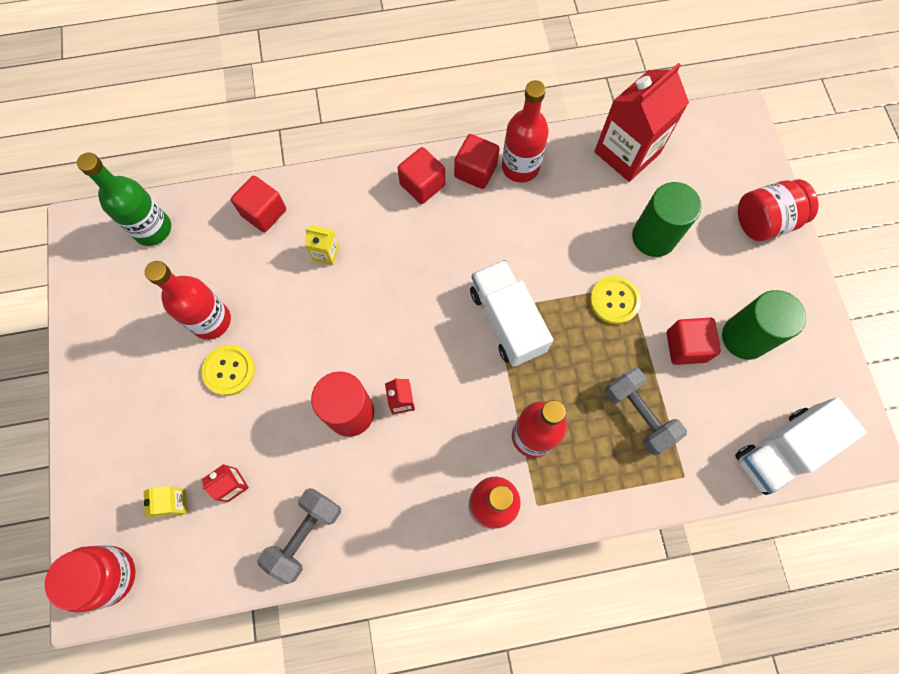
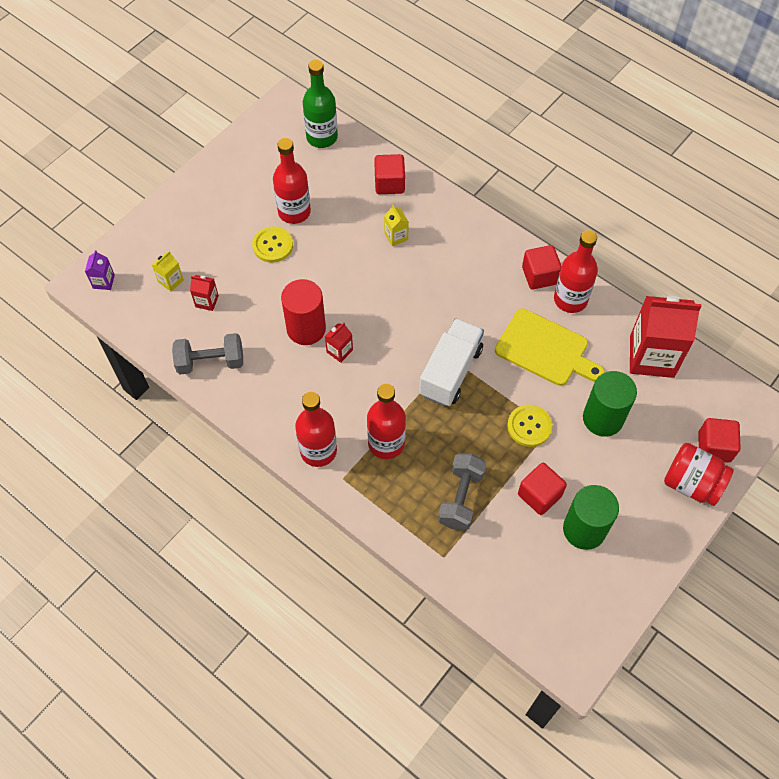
camera: 50 degrees right, 10 degrees down
red jar [45,545,135,613] -> purple carton [85,250,115,290]
red cube [398,147,445,204] -> red cube moved to [698,418,741,463]
white truck [735,397,867,495] -> none
none -> yellow cutting board [495,309,605,386]

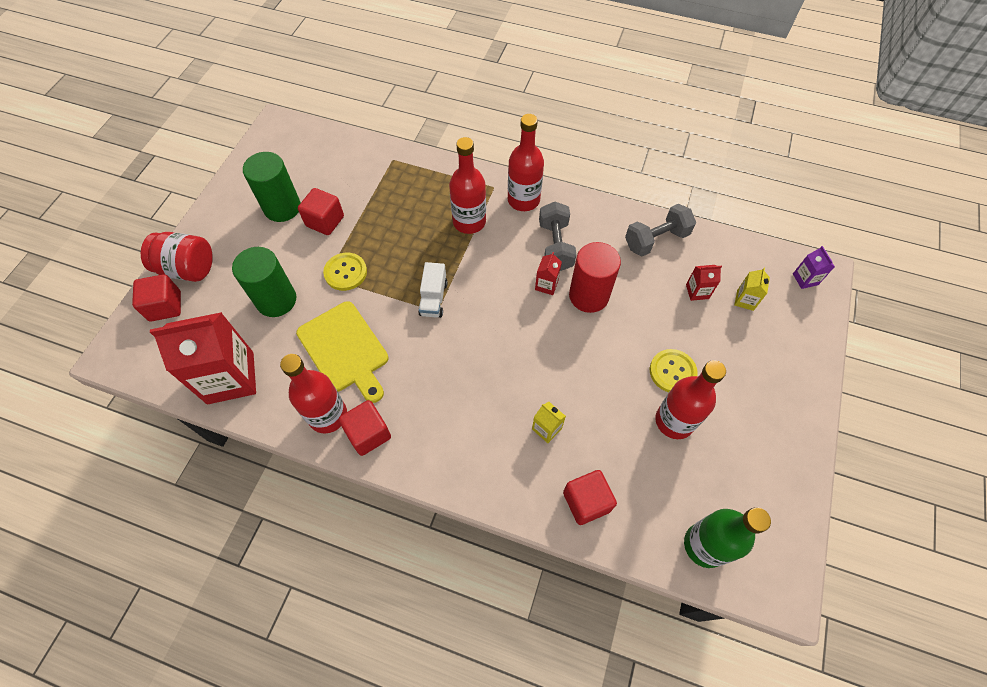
camera: 160 degrees right, 0 degrees up
white truck [419,318,484,406] -> white truck [418,262,448,318], size x0.60
grey dumbbell [438,453,486,530] -> grey dumbbell moved to [539,202,577,271]
yellow cutting board [495,309,605,386] -> yellow cutting board turned 135 degrees counterclockwise [296,301,389,403]

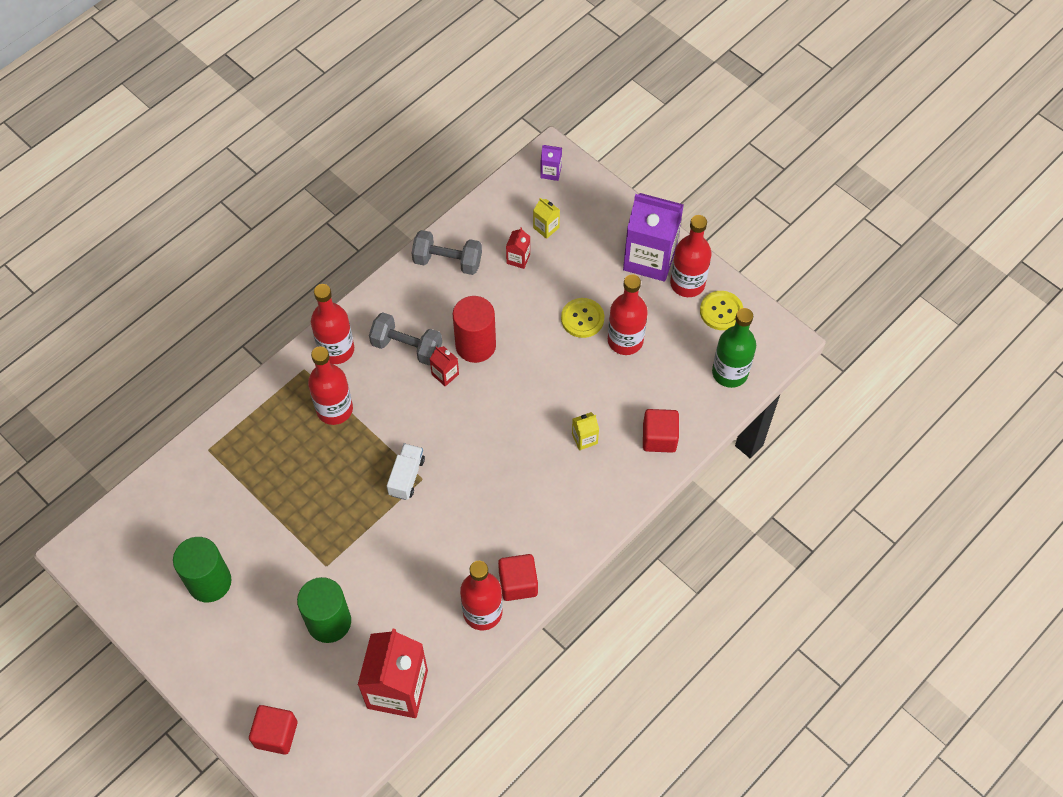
camera: 65 degrees left, 0 degrees up
red jar [141,232,213,282] -> none
yellow cutting board [296,301,389,403] -> none
red cube [298,188,344,235] -> none
yellow button [323,253,367,291] -> yellow button moved to [700,291,743,330]
white truck [418,262,448,318] -> white truck turned 105 degrees counterclockwise [387,443,425,500]
grey dumbbell [625,204,696,256] -> grey dumbbell turned 75 degrees counterclockwise [412,230,482,275]
none -> purple carton [623,193,684,282]
none -> red bottle [670,215,712,297]

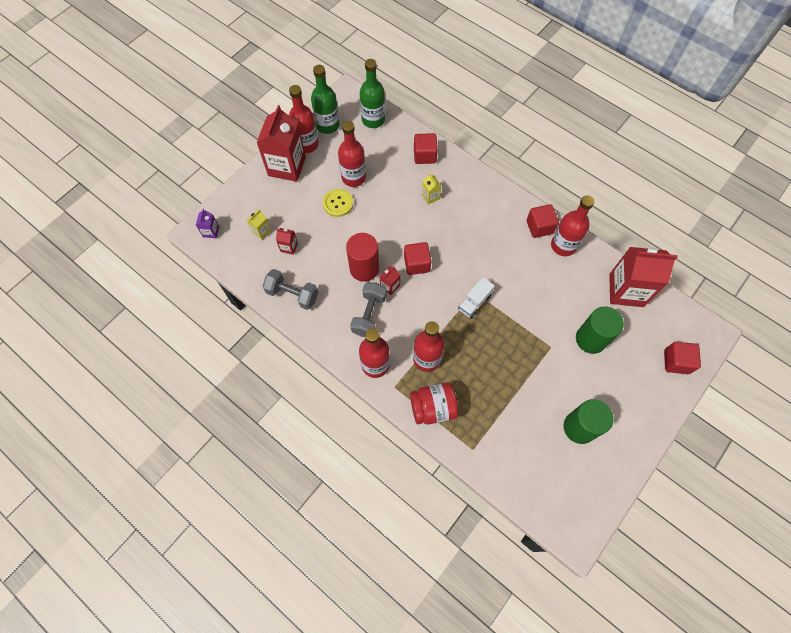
camera: 95 degrees left, 5 degrees up
white truck [387,443,425,500] -> white truck turned 60 degrees counterclockwise [458,277,495,319]
grey dumbbell [412,230,482,275] -> grey dumbbell turned 75 degrees counterclockwise [262,269,318,310]
purple carton [623,193,684,282] -> red carton [256,105,306,182]
yellow button [700,291,743,330] -> green bottle [311,65,340,134]
none -> red cube [404,242,431,275]
none -> red jar [410,382,458,424]

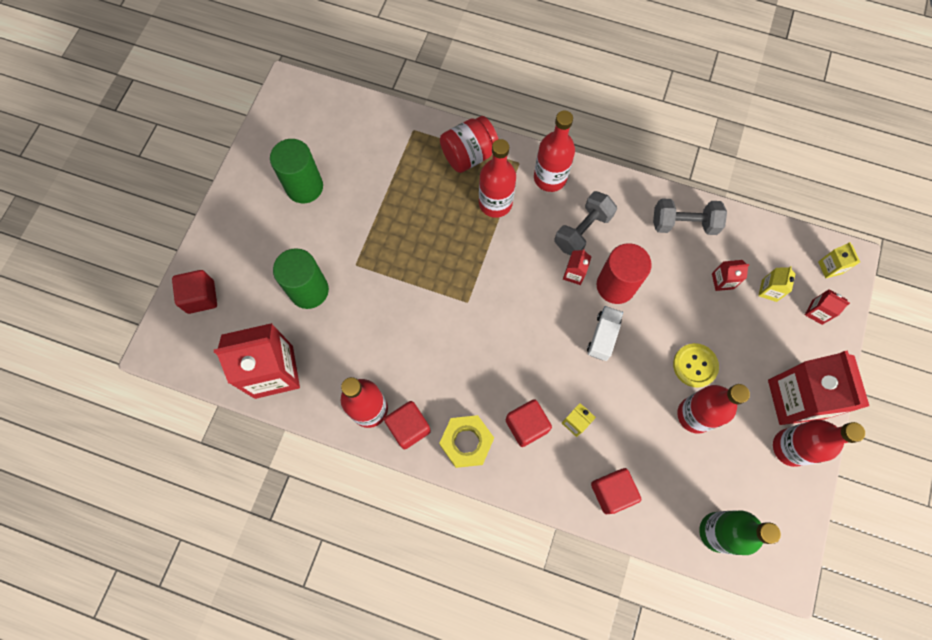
camera: 160 degrees right, 5 degrees up
purple carton [196,209,219,238] -> yellow carton [818,242,860,278]
green bottle [311,65,340,134] -> none
grey dumbbell [350,282,387,337] -> grey dumbbell turned 45 degrees clockwise [555,191,617,256]
red cube [404,242,431,275] -> red cube moved to [506,399,552,447]
white truck [458,277,495,319] -> white truck moved to [587,306,623,361]
none -> yellow nut [439,415,494,468]
none -> red carton [805,289,850,325]

